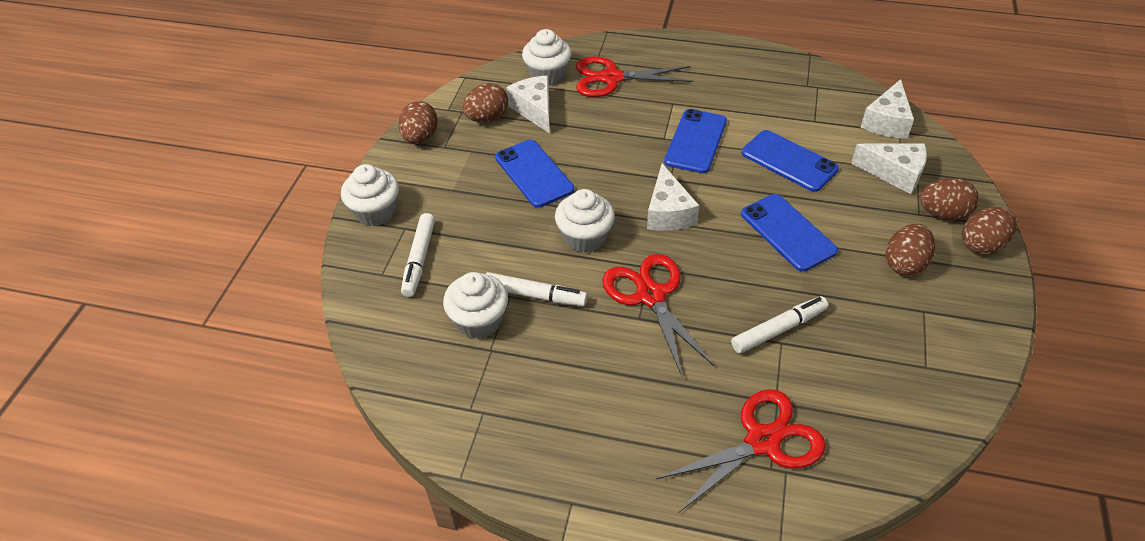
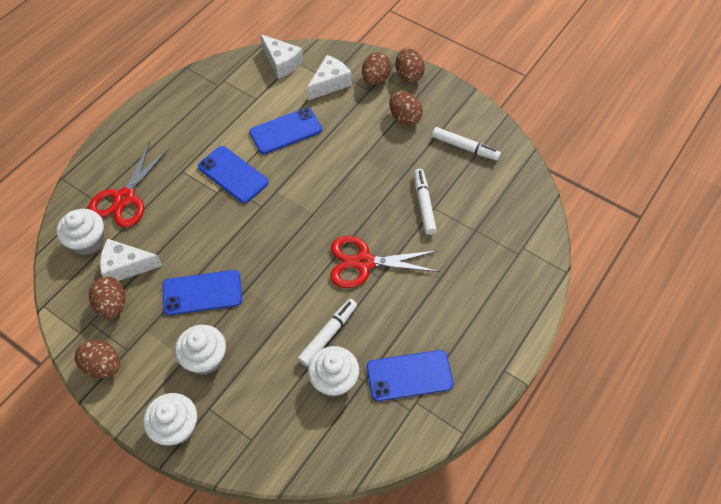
camera: 70 degrees left, 10 degrees up
white marker [401,213,435,297] -> white marker moved to [432,127,501,161]
white cupcake [555,189,615,253] -> white cupcake moved to [175,325,226,375]
white cheese [647,164,699,231] -> none
red scissors [656,389,826,512] -> none
blue phone [741,194,838,272] -> blue phone moved to [367,350,453,401]

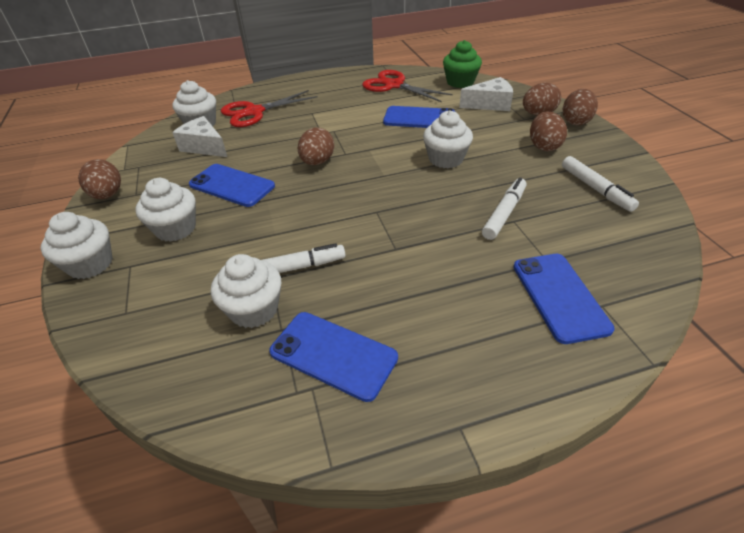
camera: 40 degrees right, 15 degrees down
brown egg [89,276,125,319] -> brown egg moved to [298,127,334,165]
blue phone [198,146,269,203] -> blue phone moved to [513,254,615,344]
white cheese [260,34,303,79] -> green cupcake [443,40,482,88]
red scissors [330,236,440,288] -> red scissors moved to [362,70,453,102]
none -> white cupcake [423,110,473,168]

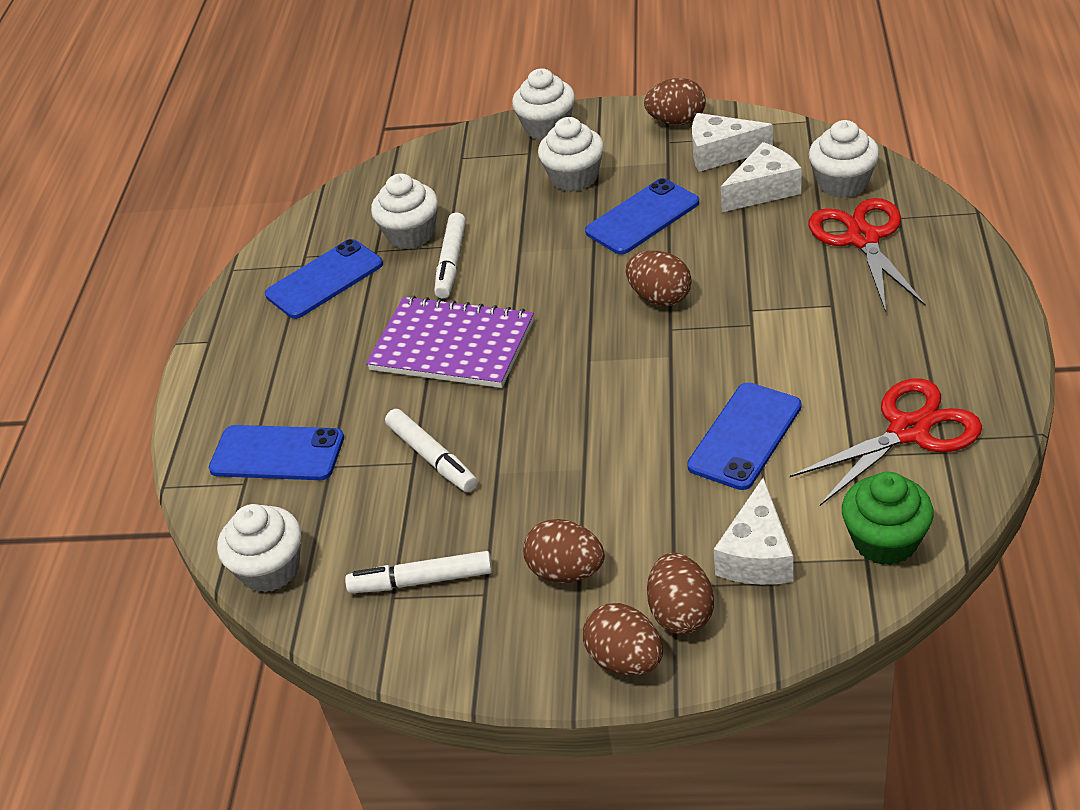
camera: 115 degrees right, 0 degrees up
white cupcake [423,110,473,168] -> white cupcake moved to [217,504,301,592]
none -> purple notebook [366,296,534,388]
none -> white cheese [692,113,773,172]

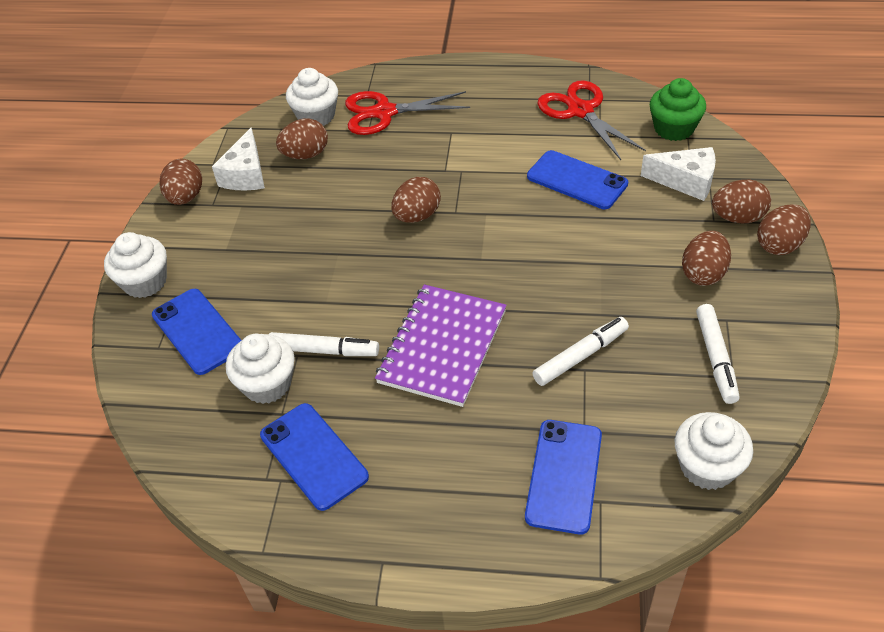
camera: 90 degrees left, 5 degrees up
white cupcake [538,117,604,192] -> none
blue phone [585,178,699,255] -> blue phone moved to [152,289,241,375]
white cheese [721,142,801,212] -> brown egg [276,119,328,159]

